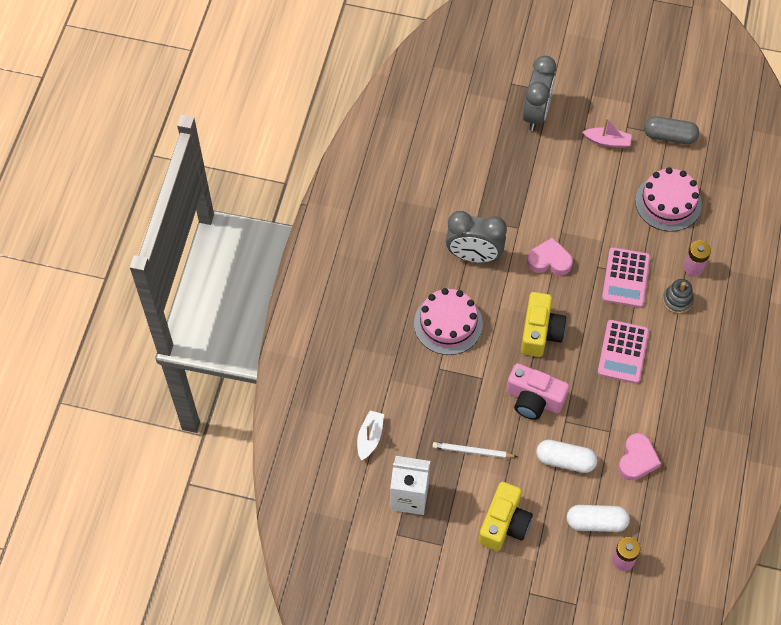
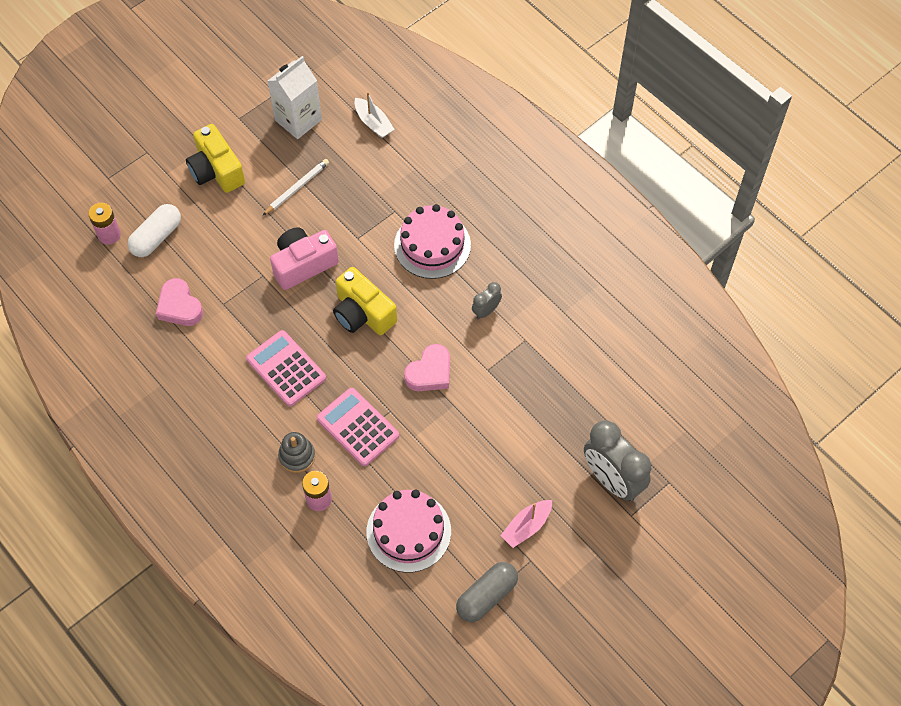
camera: 125 degrees right, 0 degrees up
grey clock [446,211,507,263] -> grey clock [472,282,502,319], size x0.48
white capsule [536,440,597,473] -> none

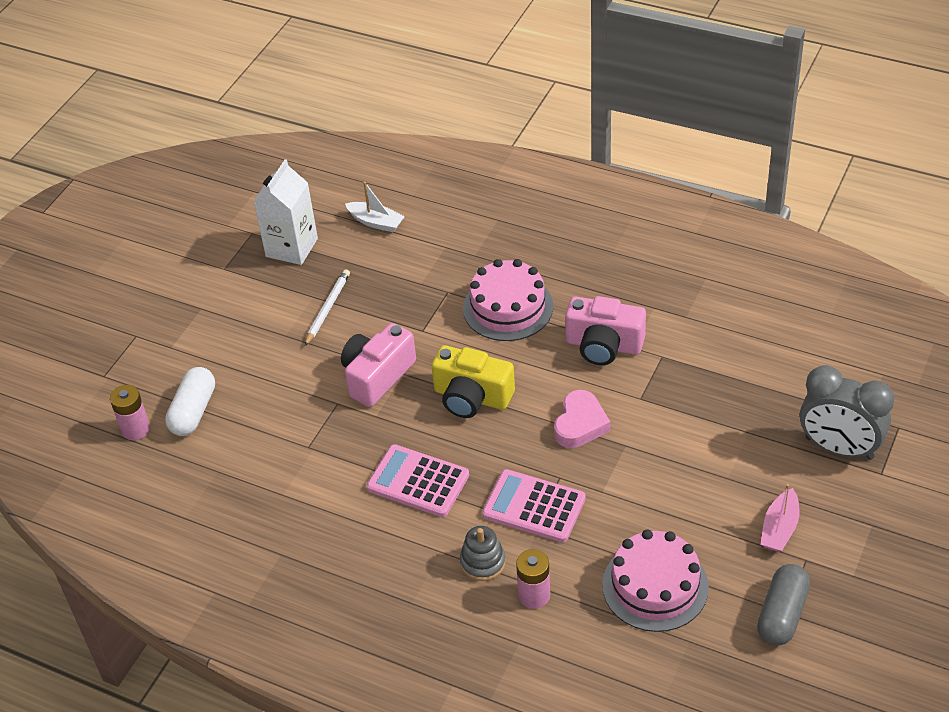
camera: 20 degrees left, 15 degrees down
pink heart [156,278,203,326] -> none
yellow camera [186,124,245,193] -> none
grey clock [472,282,502,319] -> pink camera [565,296,646,365]

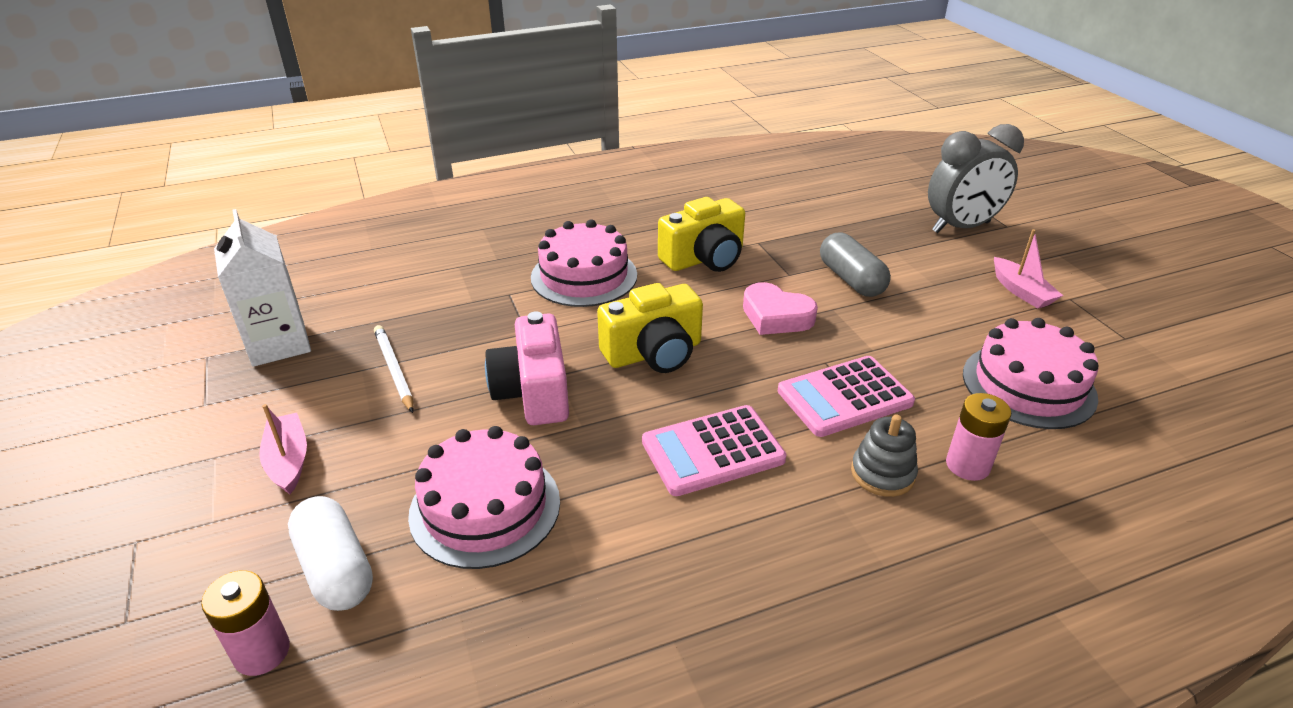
camera: 50 degrees left, 10 degrees down
white boat [345,182,405,232] -> none
pink heart [554,390,610,448] -> pink heart turned 150 degrees clockwise [743,282,818,335]
pink camera [565,296,646,365] -> yellow camera [658,197,745,272]
grey capsule [757,564,810,646] -> grey capsule moved to [820,233,891,297]
none -> pink boat [259,404,307,494]
none -> pink cake [408,426,560,569]

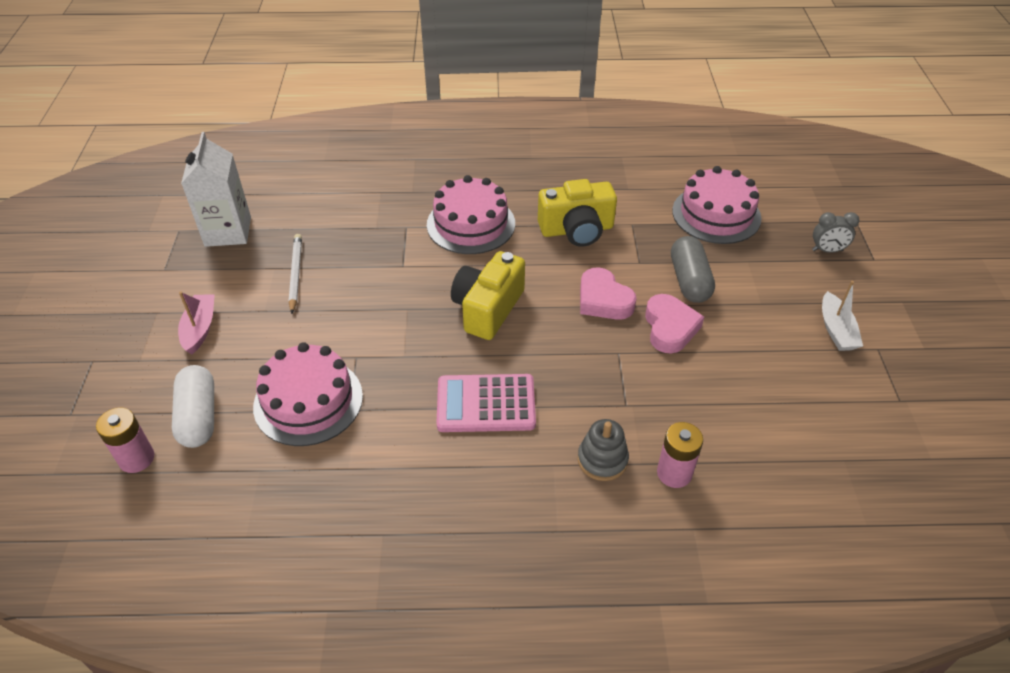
camera: 20 degrees right, 10 degrees up
pink camera [485,312,569,425] -> none
yellow camera [597,283,703,373] -> yellow camera turned 120 degrees clockwise [451,251,525,340]
pink calculator [778,356,915,437] -> none
grey clock [928,124,1024,233] -> grey clock [812,212,860,253], size x0.48
pink cake [963,318,1099,429] -> pink cake moved to [672,166,761,244]
pink boat [994,229,1063,309] -> white boat [822,281,863,351]
none -> pink heart [645,294,704,354]

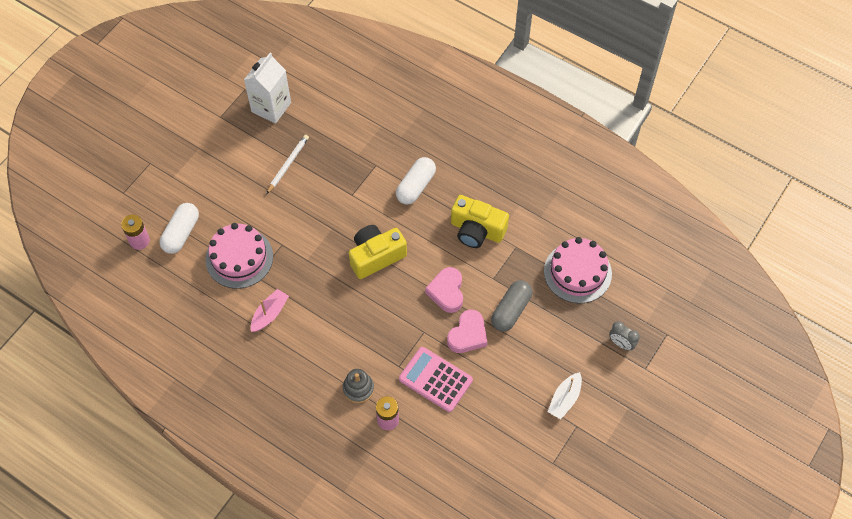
camera: 35 degrees right, 15 degrees up
pink boat [178,291,215,354] -> pink boat moved to [251,289,289,332]
pink cake [427,175,515,254] -> white capsule [396,157,436,204]
pink calculator [436,374,536,432] -> pink calculator moved to [399,347,473,412]

